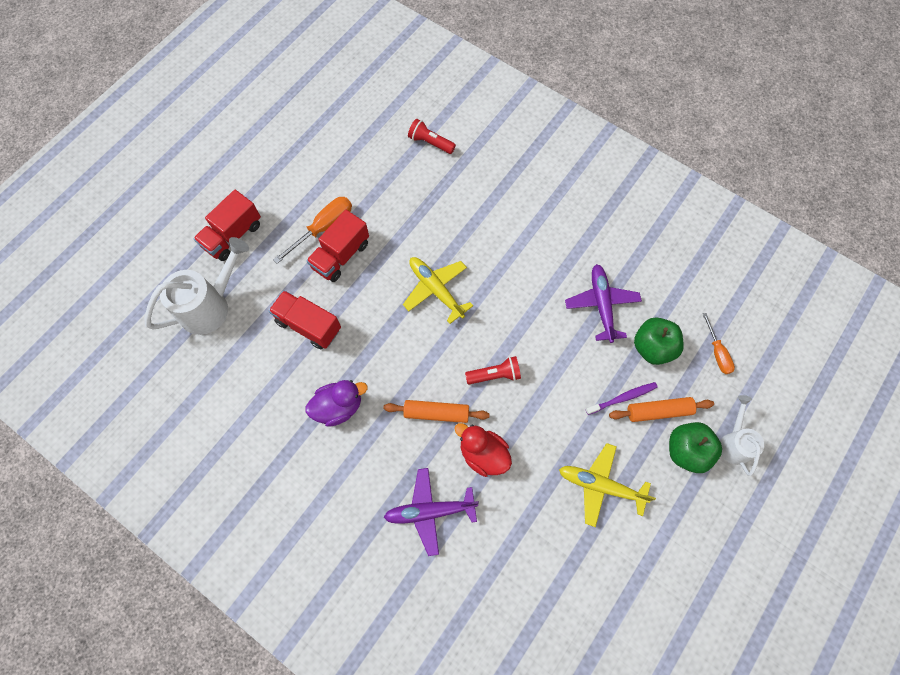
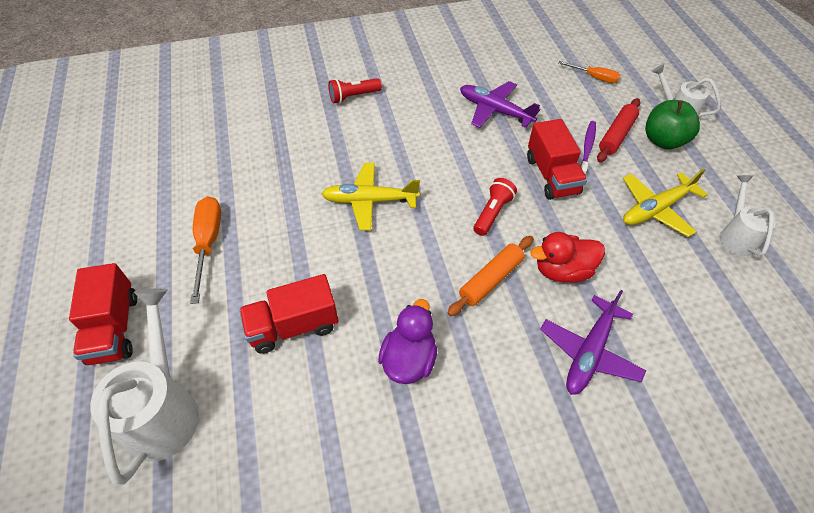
camera: 50 degrees left, 15 degrees down
red truck [306,210,369,282] -> red truck moved to [527,119,587,200]
red flashlight [408,119,456,154] -> red flashlight moved to [328,78,382,103]
orange rolling pin [609,397,714,422] -> red rolling pin [597,98,640,162]
green apple [634,318,684,365] -> none
none -> white watering can [719,175,775,256]

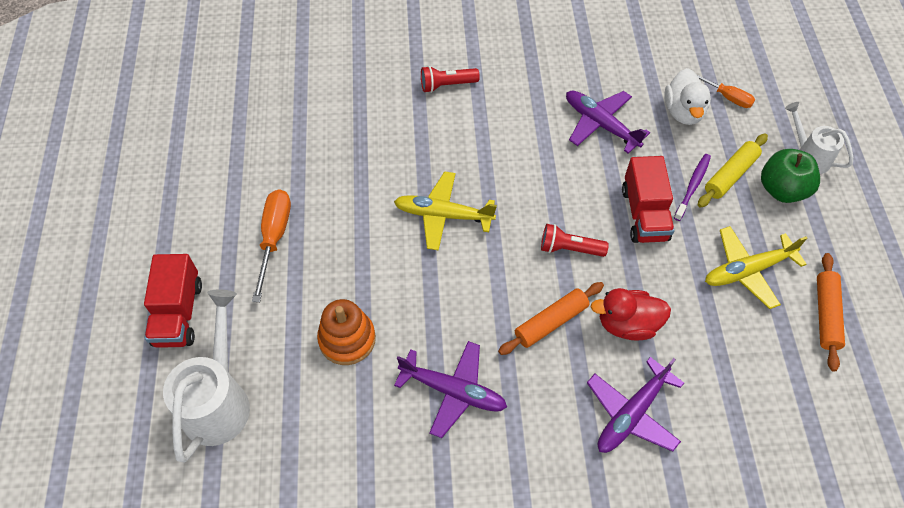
camera: 10 degrees right, 5 degrees up
red truck [239,274,339,354] -> orange stacking toy [317,299,376,365]
purple duck [378,299,437,384] -> purple plane [394,341,507,438]
red flashlight [473,178,517,236] -> red flashlight turned 120 degrees counterclockwise [541,224,609,257]
red rolling pin [597,98,640,162] -> yellow rolling pin [698,133,768,208]
white watering can [719,175,775,256] -> orange rolling pin [817,253,845,372]
none -> white duck [664,68,711,125]

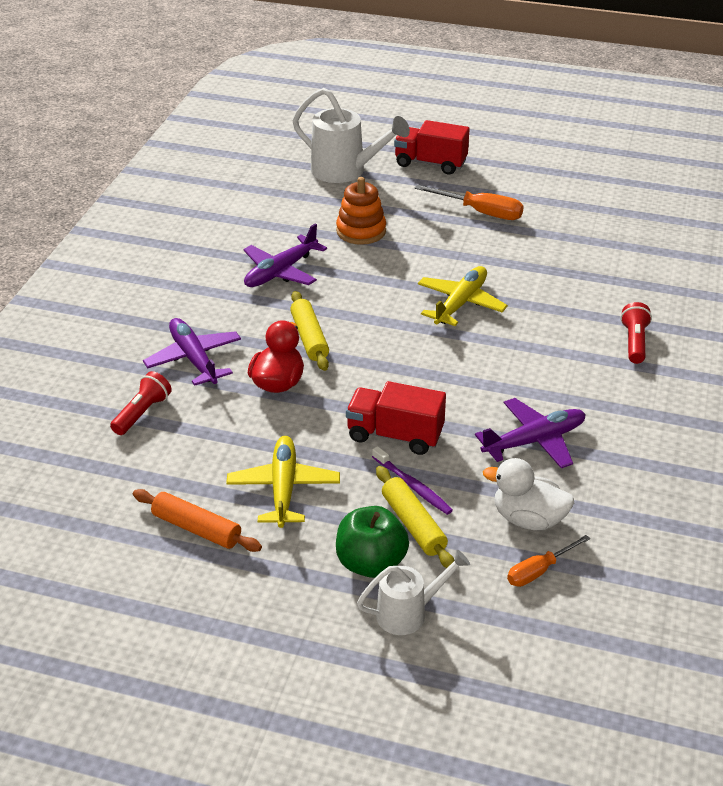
camera: 110 degrees right, 20 degrees down
orange rolling pin [498,282,604,355] -> yellow rolling pin [290,291,329,371]
red flashlight [541,224,609,257] -> red flashlight moved to [110,371,172,435]

